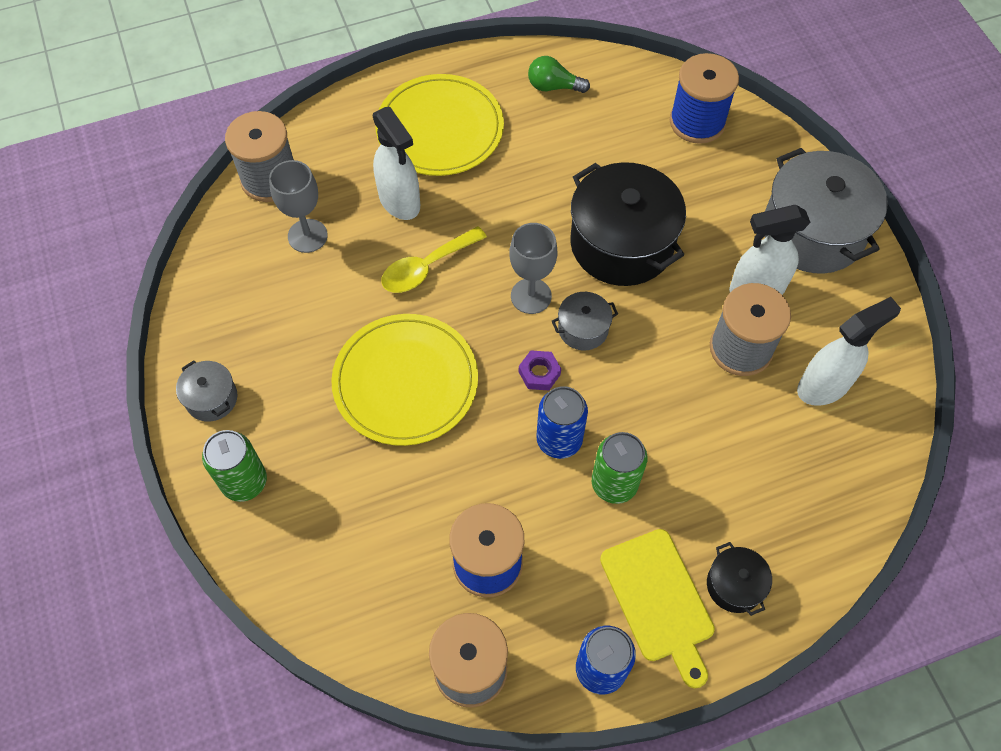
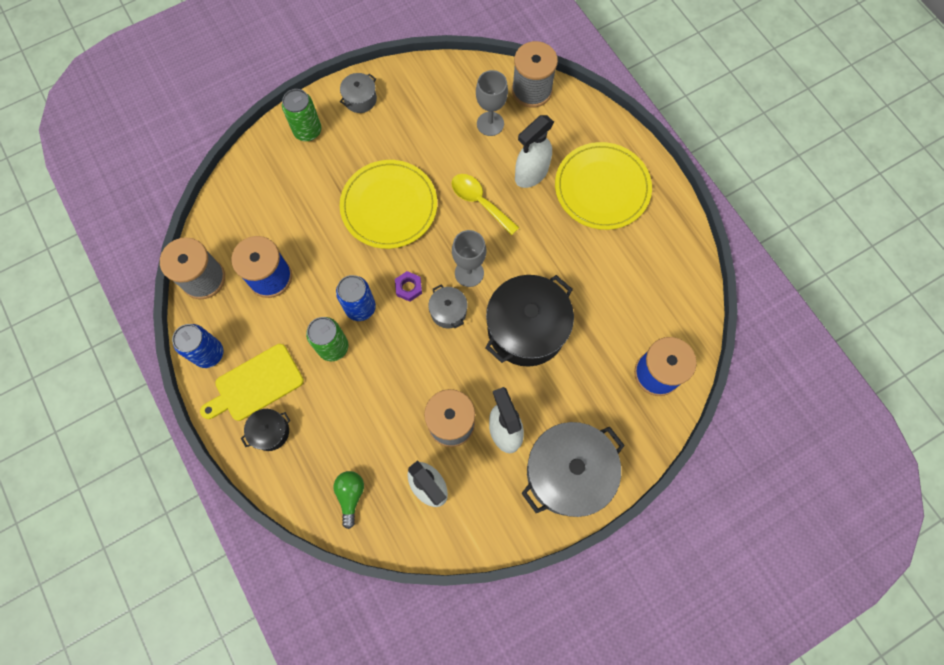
camera: 80 degrees right, 10 degrees up
green light bulb [528,56,590,93] -> green light bulb moved to [333,471,364,529]

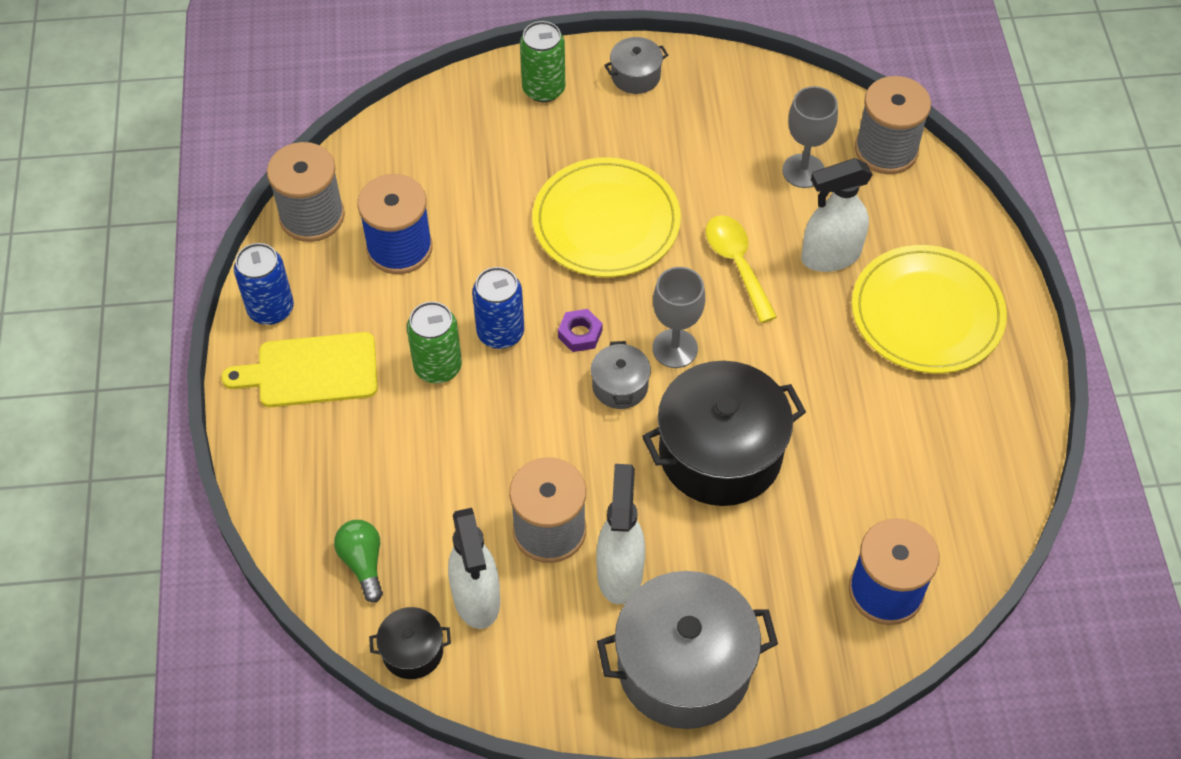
camera: 25 degrees right, 15 degrees down
black pot [241,409,290,451] -> black pot moved to [369,607,451,679]
green light bulb [333,471,364,529] -> green light bulb turned 45 degrees counterclockwise [334,520,383,603]

